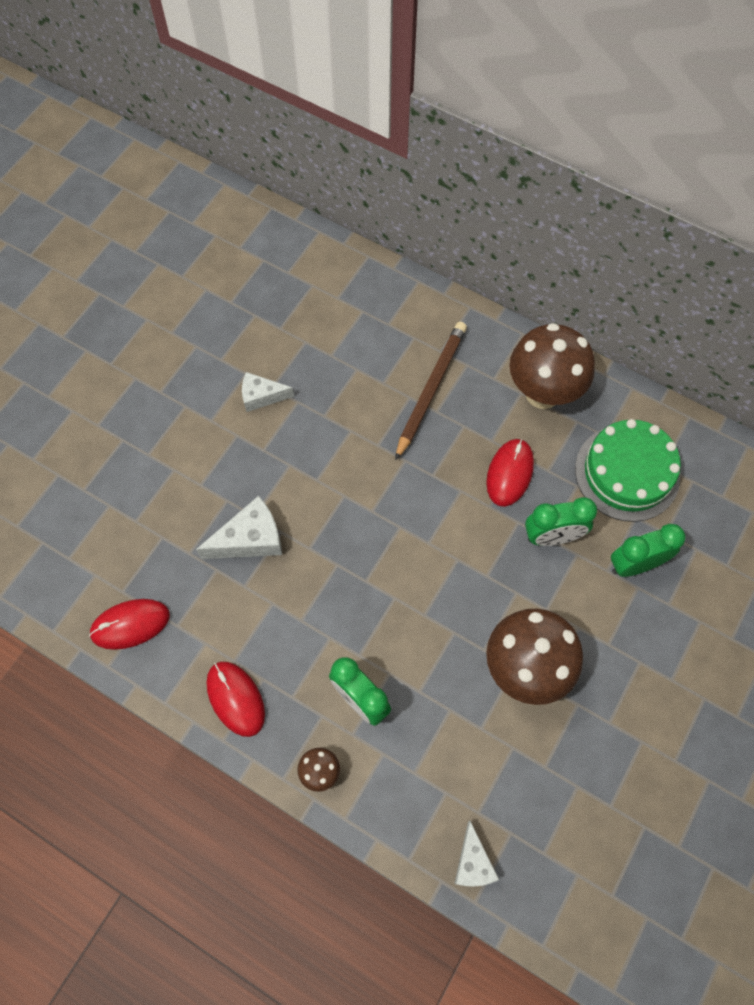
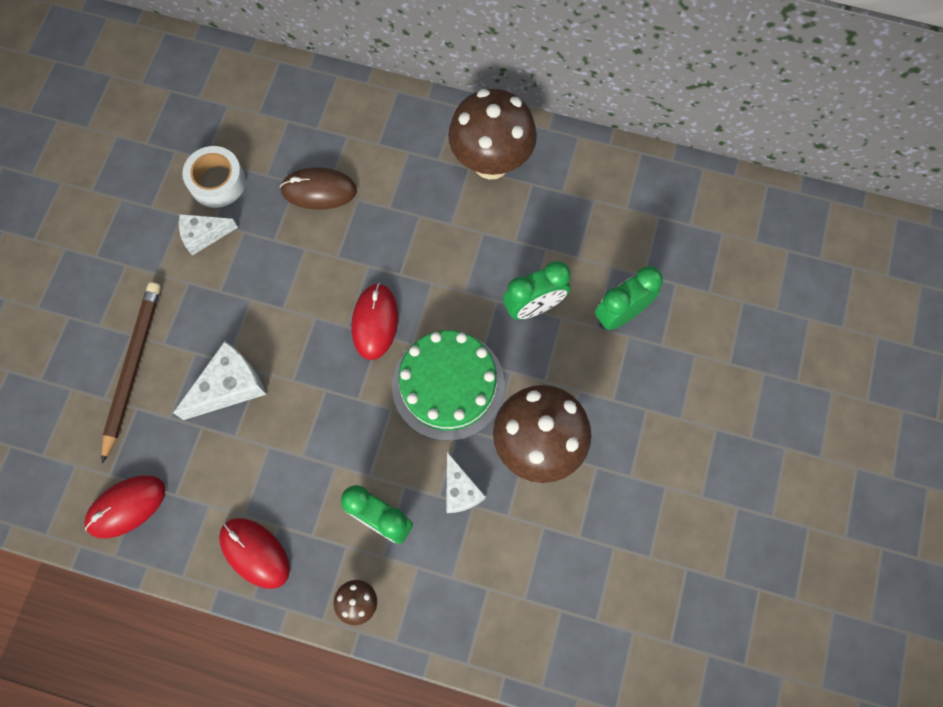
camera: 15 degrees left, 5 degrees up
brown pencil [395,322,467,461] -> brown pencil moved to [101,282,161,464]
white cheese [454,821,499,887] -> white cheese moved to [446,452,485,513]
red mouse [486,439,534,507] -> red mouse moved to [351,283,398,360]
green cake [575,419,681,522] -> green cake moved to [392,330,505,441]
none -> white tape [182,146,246,208]
none -> brown mouse [280,167,357,210]

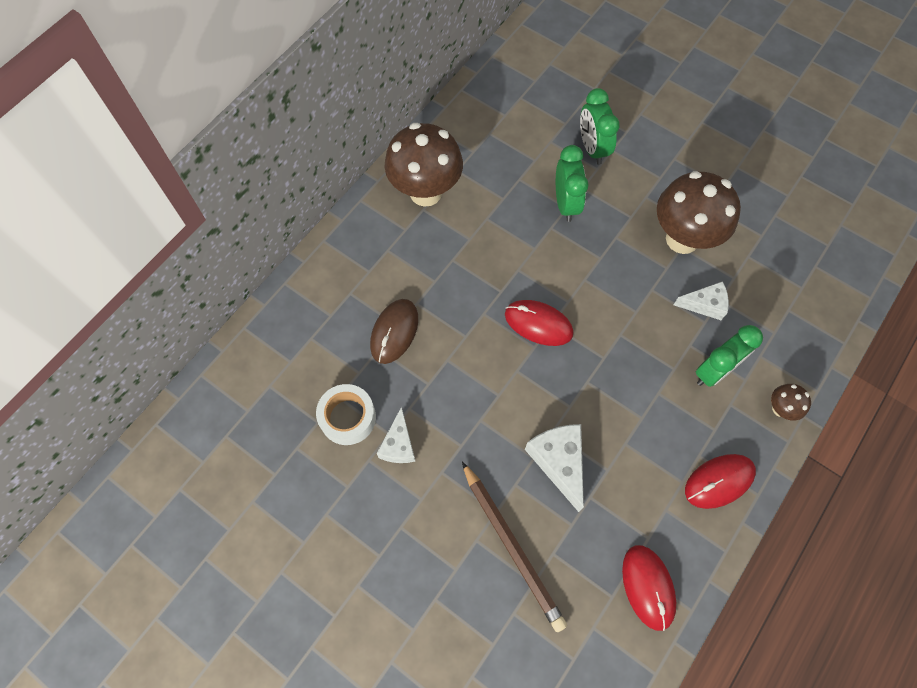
camera: 70 degrees left, 5 degrees down
brown pencil [101,282,161,464] -> brown pencil turned 150 degrees counterclockwise [462,462,567,632]
green cake [392,330,505,441] -> none

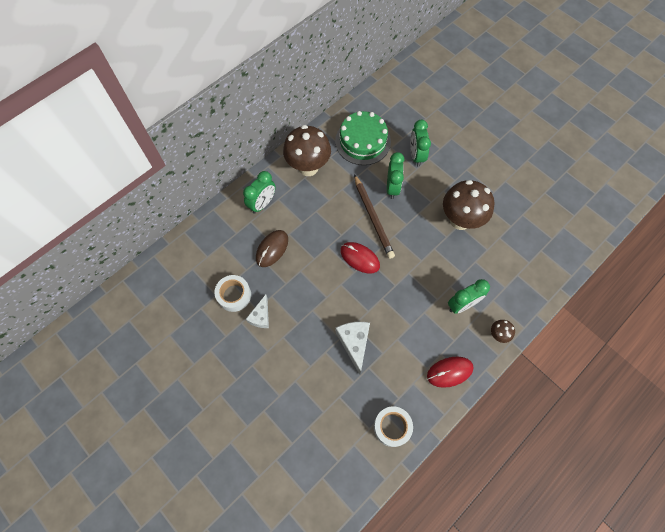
camera: 10 degrees right, 0 degrees up
brown pencil [462,462,567,632] -> brown pencil moved to [354,174,395,259]
red mouse [622,545,676,631] -> white tape [374,406,413,447]
white cheese [674,281,729,320] -> none
none -> green clock [243,171,276,214]
none -> green cake [335,111,391,165]

